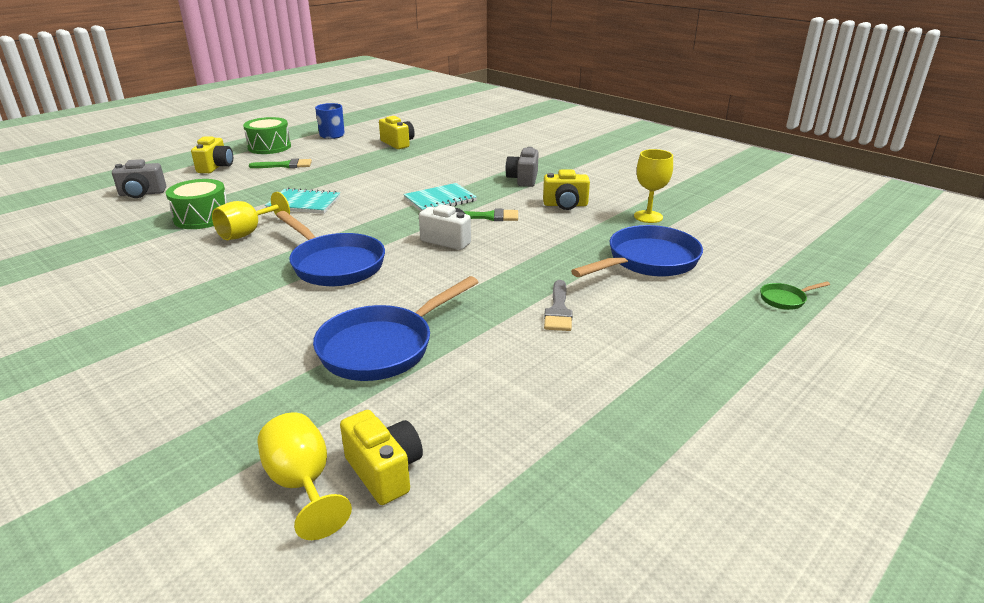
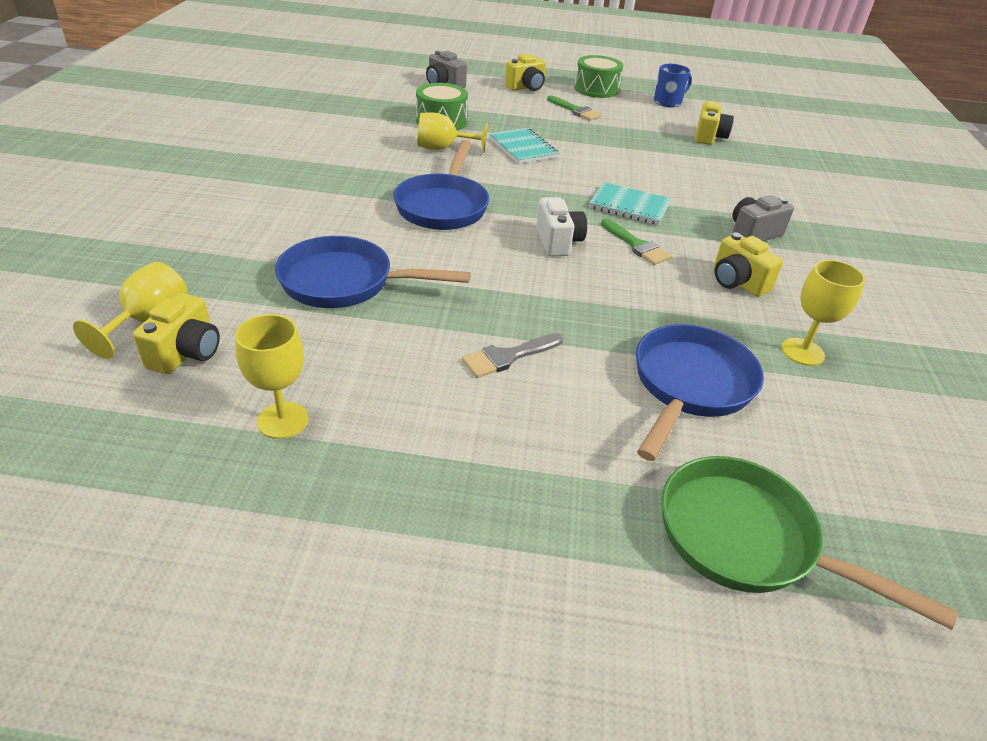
camera: 50 degrees right, 10 degrees up
blue pan [571,225,703,277] -> blue pan turned 75 degrees counterclockwise [636,324,764,461]
green pan [760,281,830,310] -> green pan [662,456,958,630], size x2.31
none -> yellow goblet [235,314,309,439]

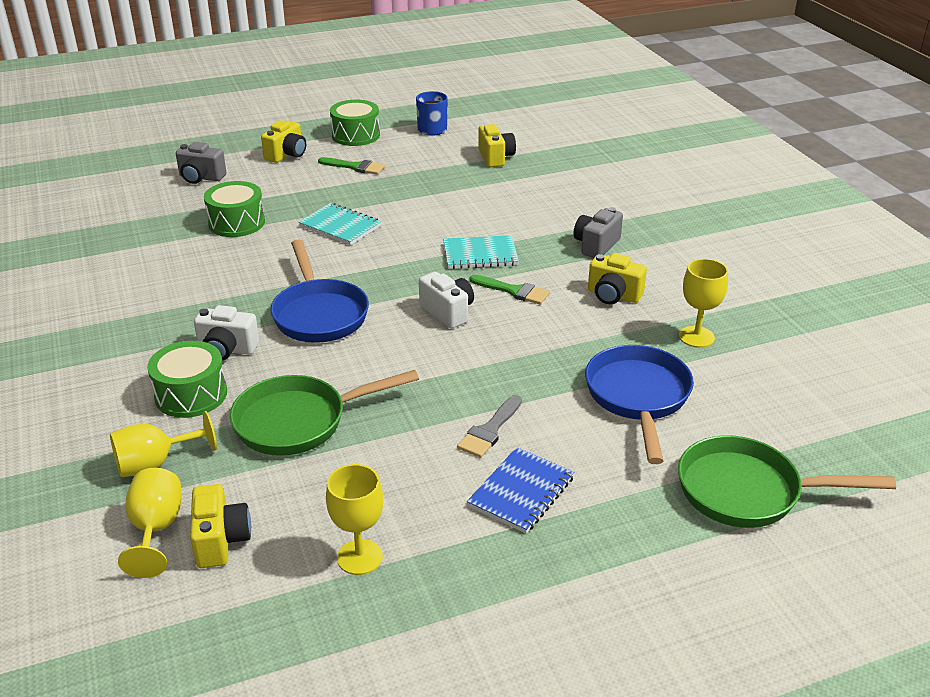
camera: 25 degrees left, 5 degrees down
blue pan [275,236,471,308] -> green pan [230,370,419,456]
yellow goblet [417,113,488,153] -> yellow goblet moved to [110,411,217,477]
none -> green drum [147,341,227,418]
none -> white camera [194,305,259,361]
none -> blue notebook [467,447,574,533]

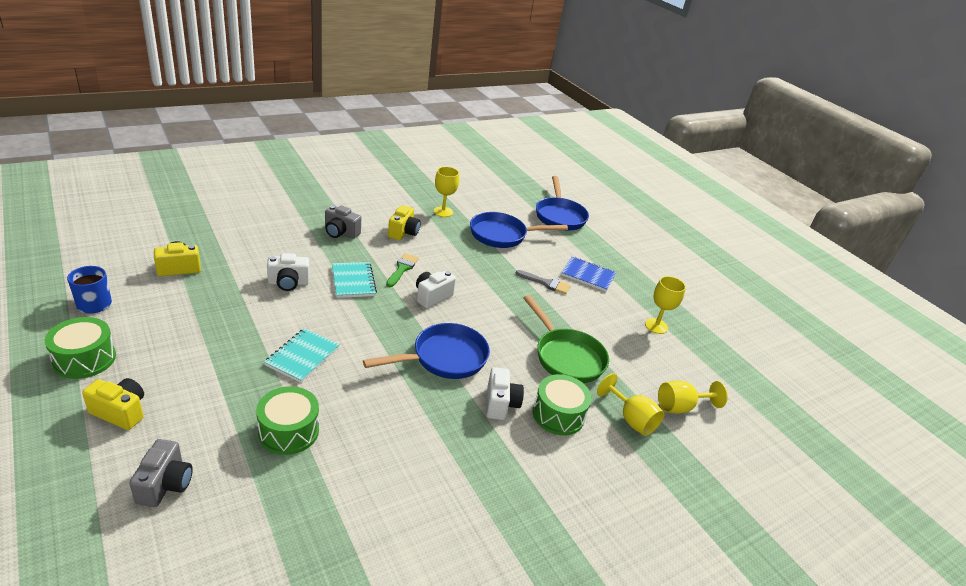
camera: 105 degrees left, 0 degrees up
yellow camera [190,484,251,568] -> none
green brush [318,157,385,175] -> none
green pan [678,435,896,528] -> blue pan [536,176,589,230]
none -> white camera [267,253,310,291]

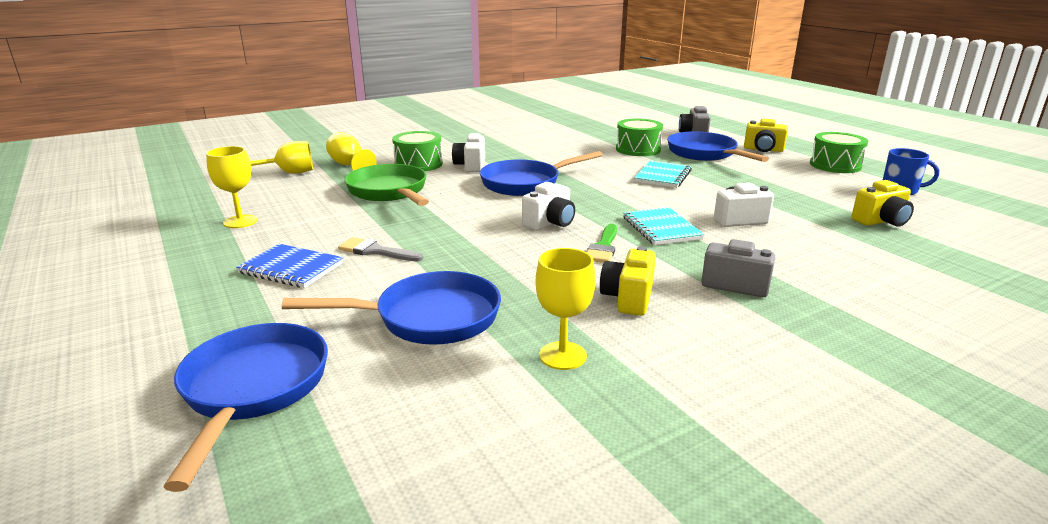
camera: 175 degrees left, 10 degrees down
none -> blue pan [667,131,769,162]

